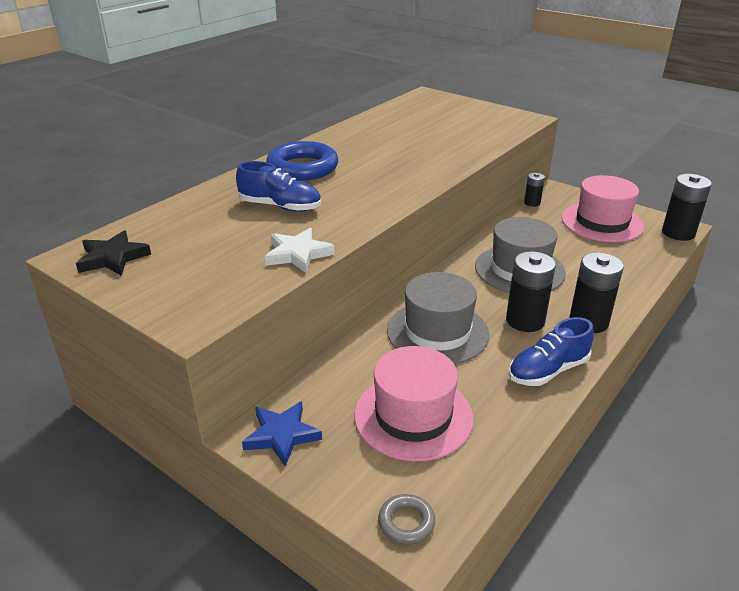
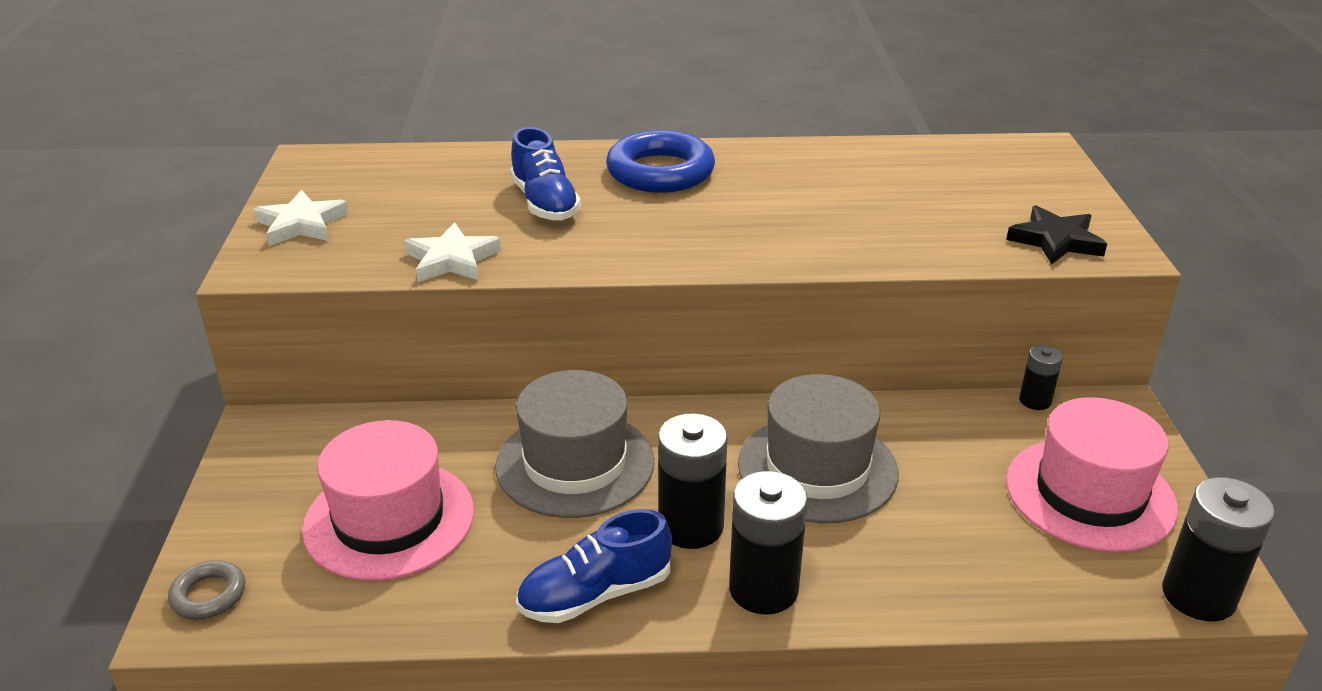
camera: 50 degrees right, 0 degrees up
black star [76,230,151,276] -> black star moved to [1006,205,1107,264]
blue star [242,401,322,467] -> none
blue shoe [508,317,594,386] -> blue shoe turned 45 degrees counterclockwise [516,509,672,623]
none -> white star [253,190,349,246]

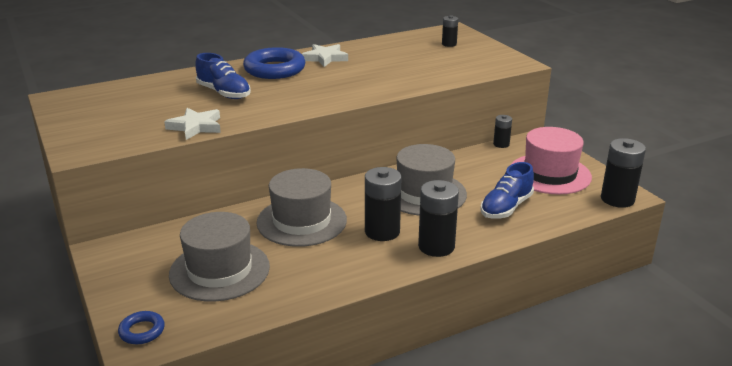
camera: 25 degrees left, 5 degrees down
grey ring [168,560,245,620] -> blue ring [118,311,165,344]
white star [253,190,349,246] -> white star moved to [302,44,348,67]
pink hat [302,420,474,581] -> grey hat [169,212,270,302]
blue shoe [516,509,672,623] -> blue shoe moved to [480,162,534,219]
black star [1006,205,1107,264] -> none
none -> black battery [442,15,458,47]

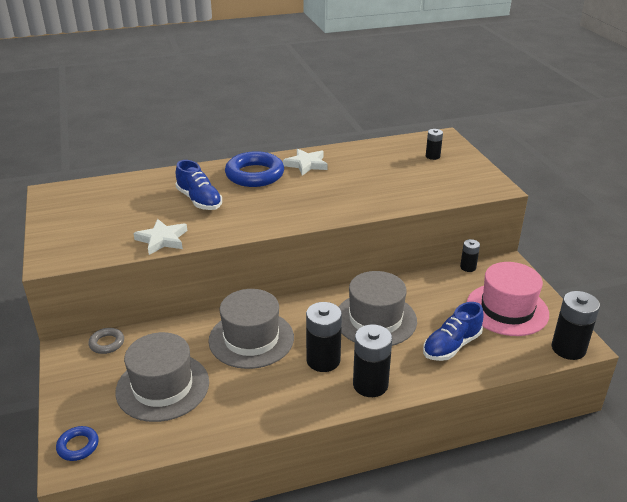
camera: 10 degrees right, 5 degrees up
none -> grey ring [88,328,124,354]

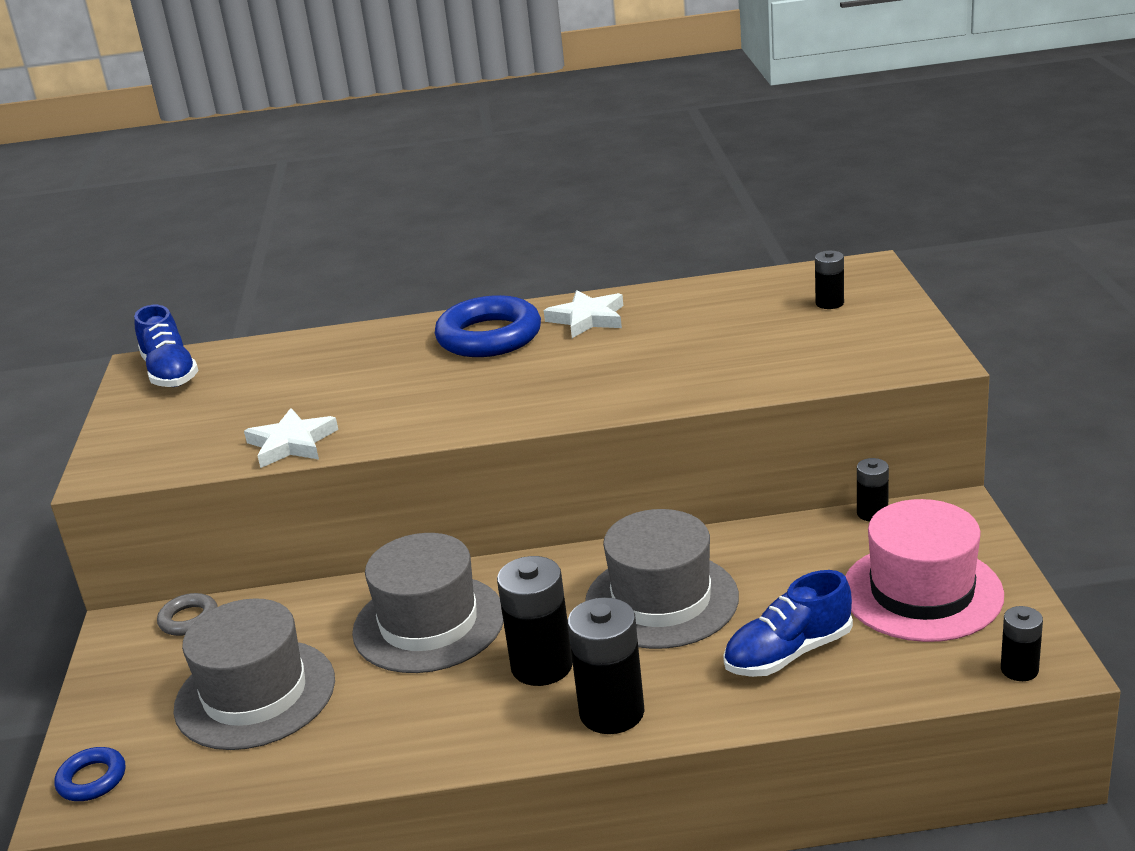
camera: 15 degrees right, 5 degrees down
blue shoe [176,160,222,210] -> blue shoe moved to [134,305,199,387]
black battery [552,291,600,360] -> black battery [1001,606,1043,681], size x0.55

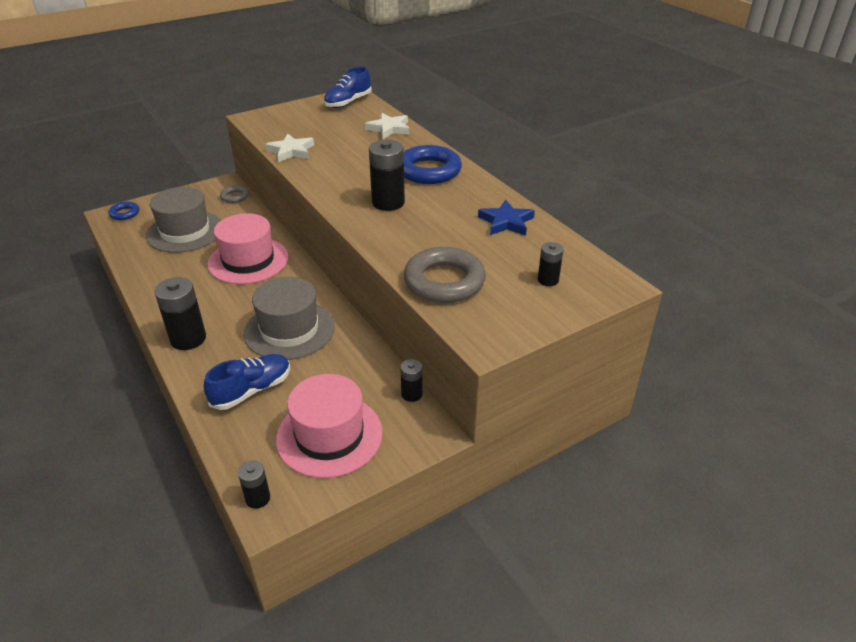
camera: 60 degrees right, 10 degrees up
grey hat [352,533,503,673] -> pink hat [207,213,289,284]
black battery [497,556,573,686] -> black battery moved to [369,140,405,211]
white star [544,290,623,338] -> white star moved to [365,113,410,139]
blue shoe [723,570,853,677] -> blue shoe turned 105 degrees clockwise [204,354,290,410]
none -> grey ring [404,247,486,303]
none -> blue star [478,200,535,236]

